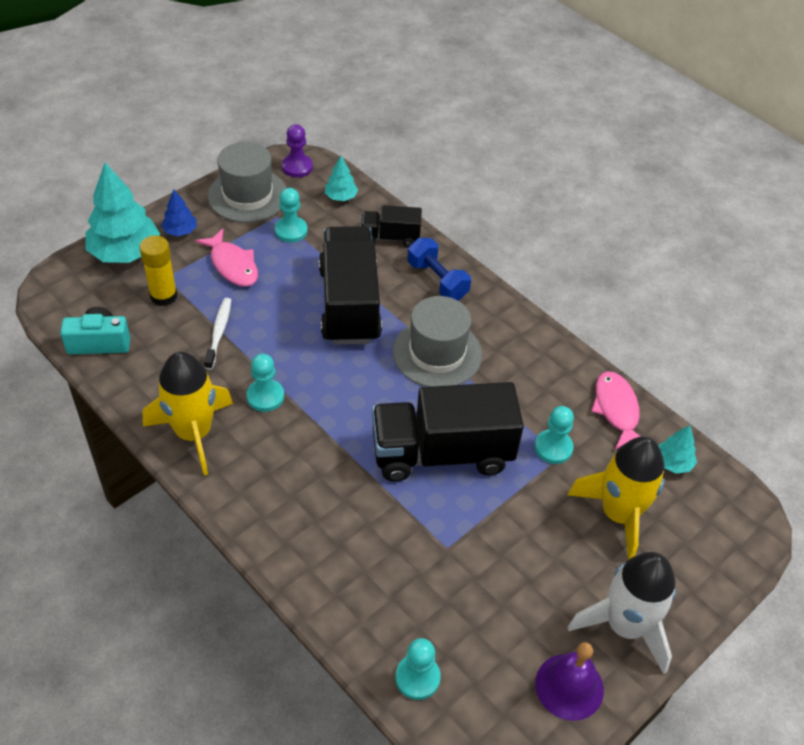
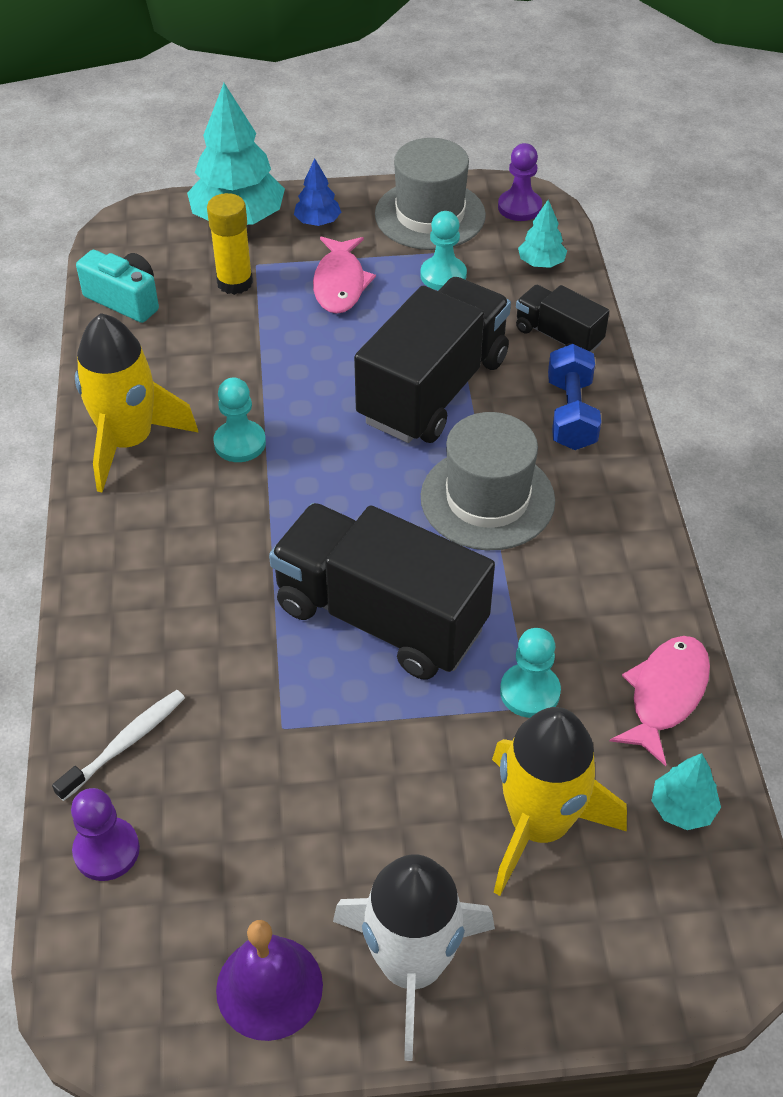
camera: 40 degrees right, 0 degrees up
white toothbrush [204,298,231,370] -> white toothbrush moved to [52,690,185,801]
turquoise pawn [395,638,441,700] -> purple pawn [71,788,140,881]

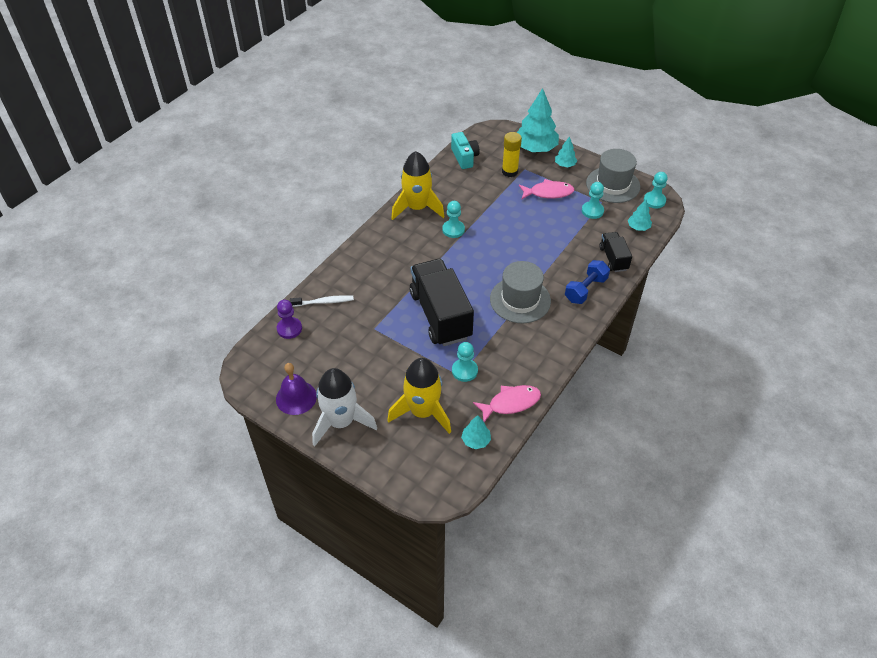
camera: 40 degrees right, 0 degrees up
blue tree [294,158,341,226] -> turquoise tree [555,136,577,167]
pink fish [313,237,376,314] -> pink fish turned 135 degrees counterclockwise [519,179,574,200]
black truck [354,277,511,443] -> none
purple pawn [498,143,542,221] -> turquoise pawn [644,172,668,208]

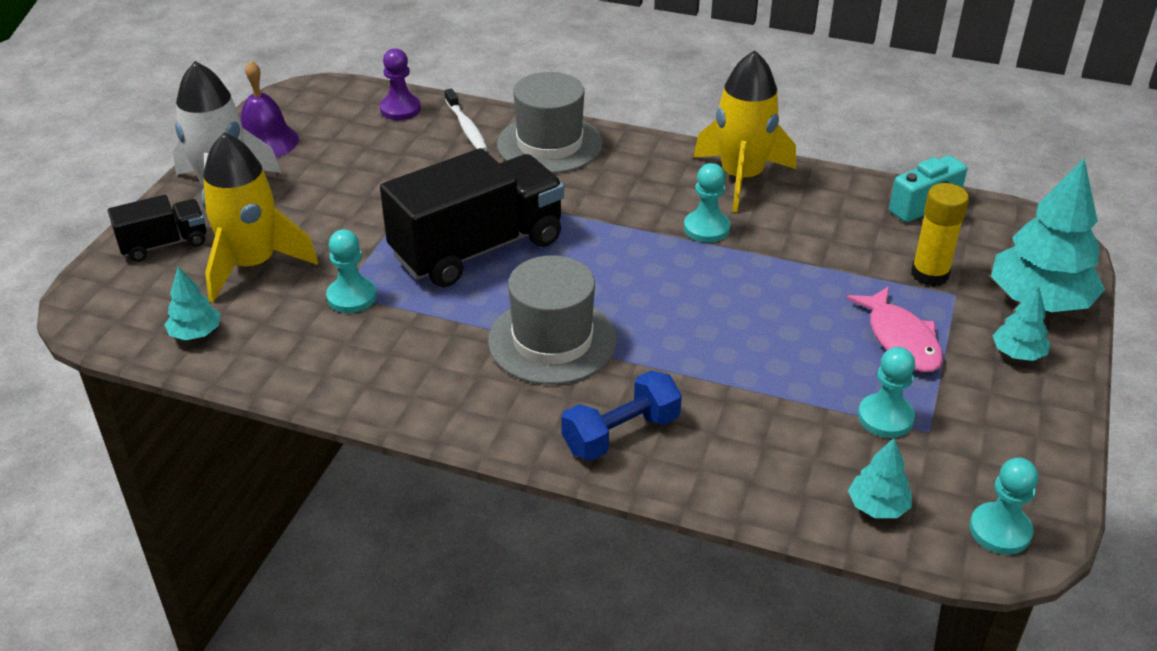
camera: 75 degrees right, 10 degrees down
pink fish [473,385,541,422] -> none
blue dumbbell [565,260,610,304] -> blue dumbbell turned 60 degrees counterclockwise [561,370,682,461]
grey hat [586,149,640,203] -> grey hat moved to [497,72,603,174]
black truck [599,232,632,272] -> black truck moved to [108,195,206,262]

